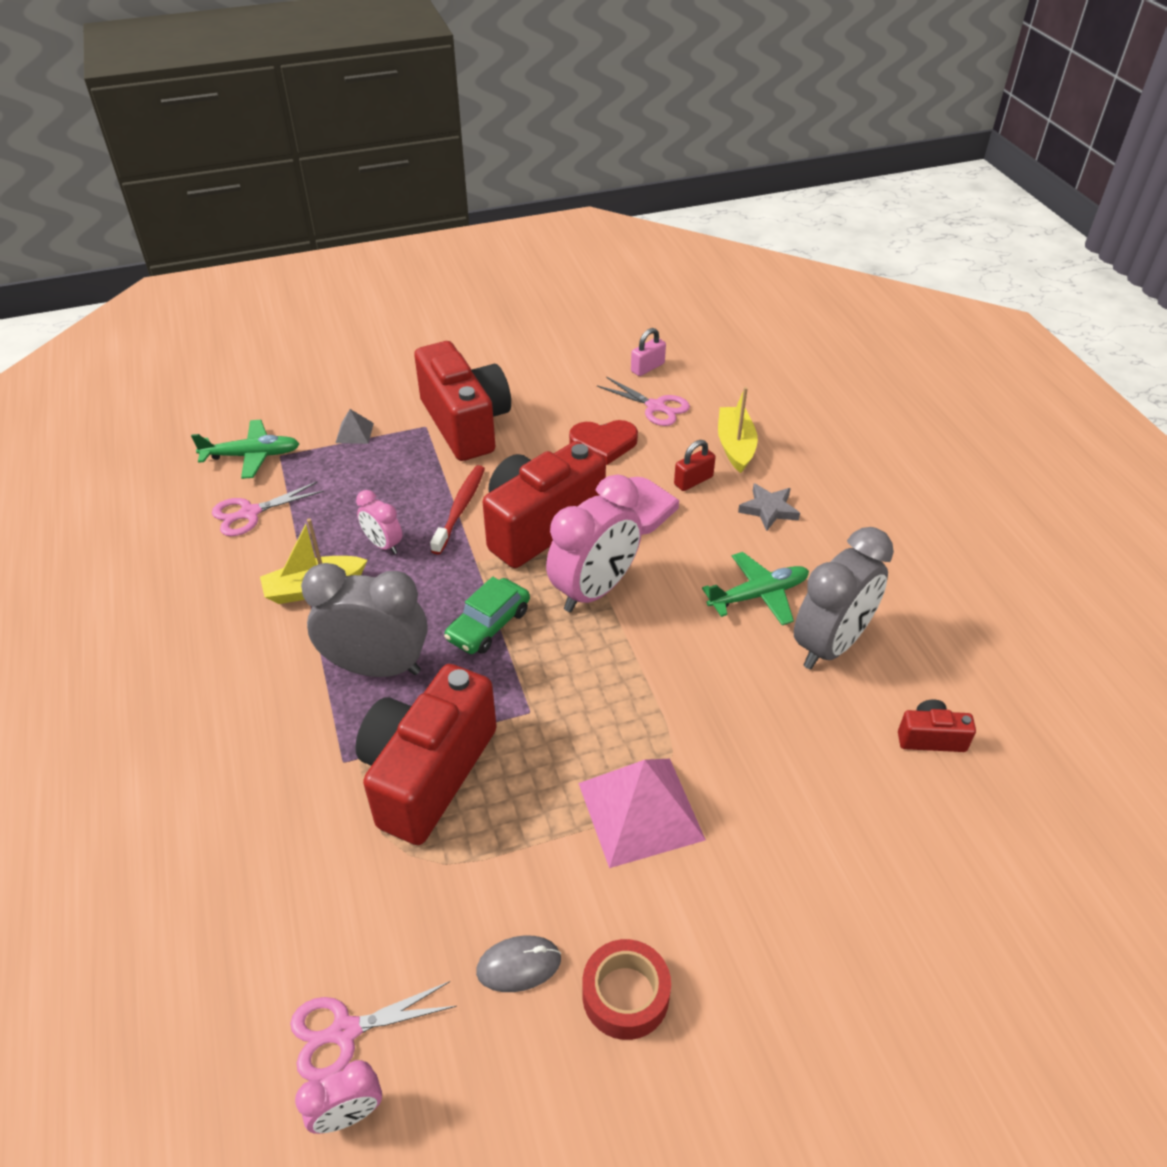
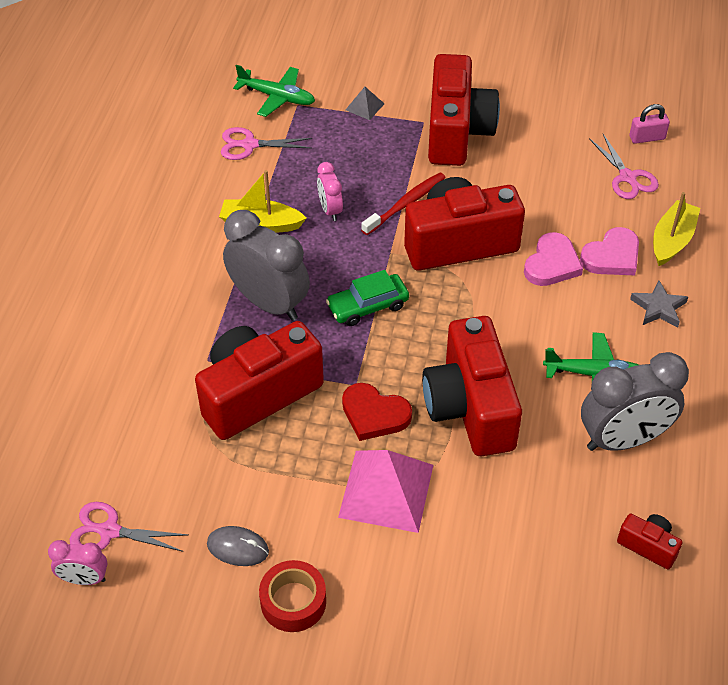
camera: 30 degrees right, 5 degrees up
pink clock [546,475,642,612] -> none
red heart [569,420,638,465] -> red heart moved to [342,383,412,441]
red padlock [674,440,716,491] -> pink heart [580,227,639,275]
none -> red camera [422,316,522,457]

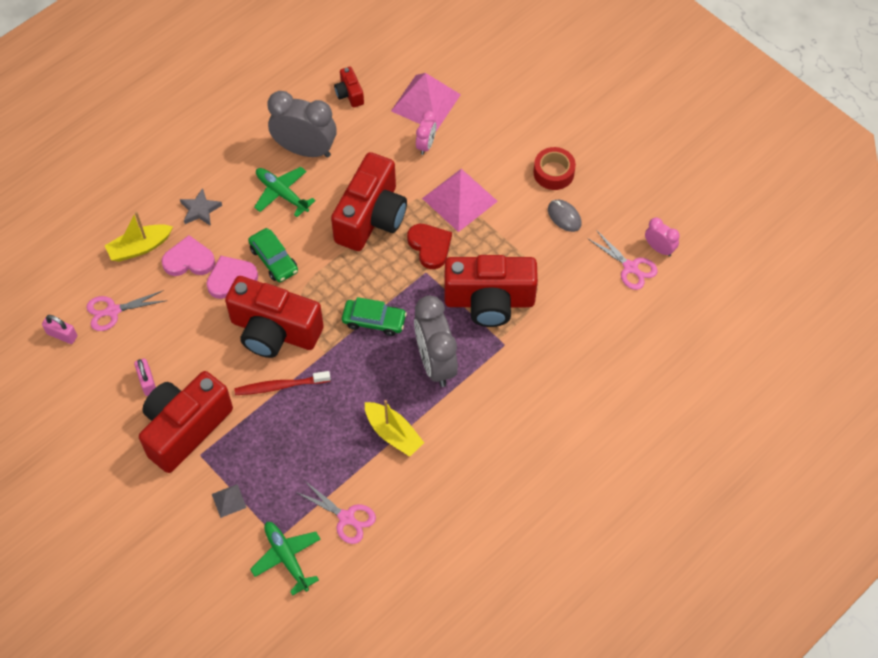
camera: 145 degrees left, 10 degrees up
pink clock [317,162,343,221] -> pink clock moved to [416,111,436,155]
pink scissors [589,134,659,199] -> pink scissors turned 120 degrees counterclockwise [86,290,167,331]
none -> pink padlock [134,358,156,396]
none -> green car [248,228,298,282]
none -> pink pyramid [391,73,461,131]

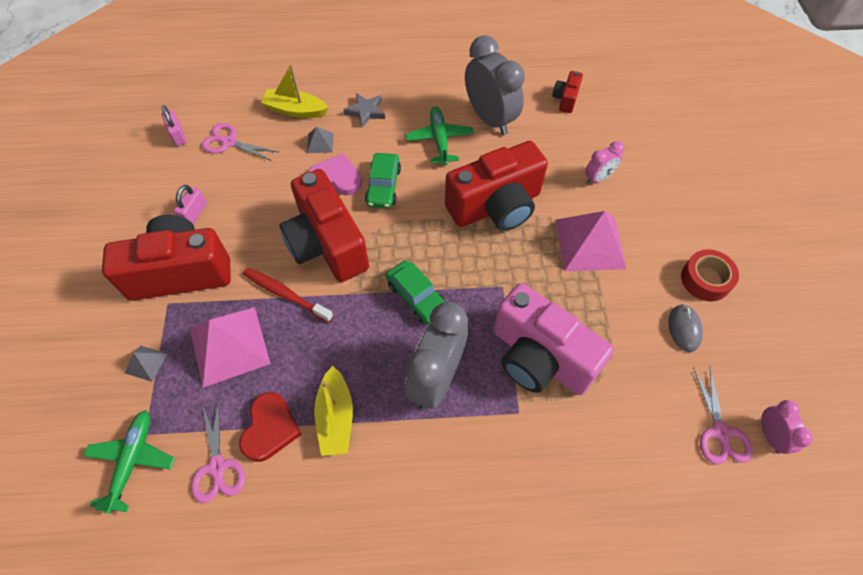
camera: 40 degrees right, 0 degrees up
pink heart [162,235,215,276] -> grey pyramid [307,127,333,153]
pink pyramid [391,73,461,131] -> pink pyramid moved to [190,307,271,388]
red heart [407,224,452,269] -> red heart moved to [239,392,302,462]
red camera [445,255,538,327] -> pink camera [493,283,614,395]

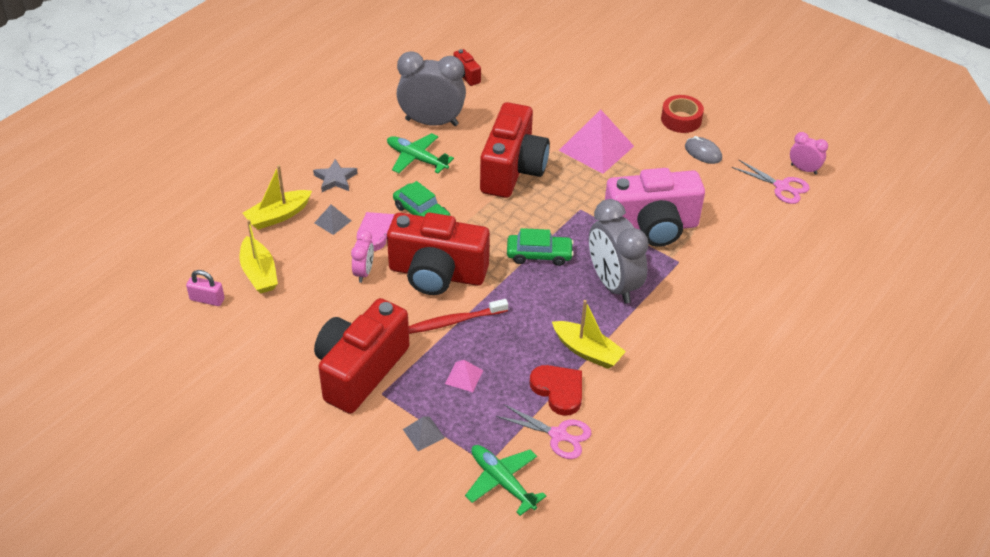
camera: 50 degrees left, 15 degrees down
pink padlock [174,185,207,224] -> none
pink pyramid [190,307,271,388] -> pink pyramid [445,360,483,392], size x0.46
pink scissors [201,123,278,161] -> yellow boat [240,220,278,294]
pink clock [585,141,624,184] -> pink clock moved to [351,230,374,283]

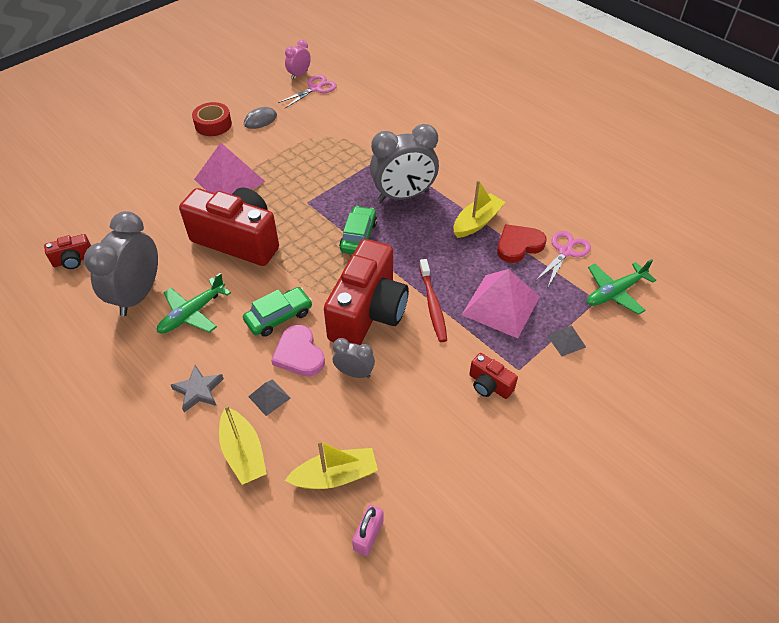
camera: 80 degrees left, 5 degrees up
red camera [314,298,409,414] -> red camera [469,353,518,399], size x0.44
pink clock [351,230,374,283] -> grey clock [333,338,375,378]
pink pyramid [445,360,483,392] -> pink pyramid [462,269,540,338], size x2.19
pink camera [605,168,705,247] -> none

